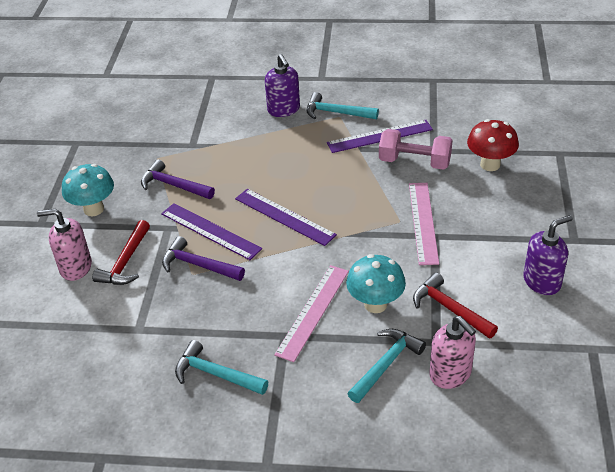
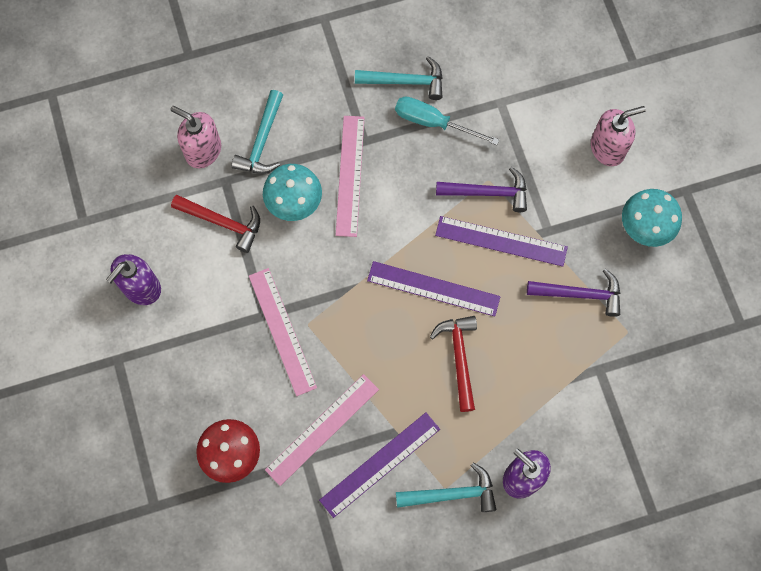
camera: 155 degrees right, 30 degrees up
red hammer [92,220,150,285] -> red hammer moved to [430,316,477,412]
pink dumbbell [379,129,452,170] -> pink ruler [265,374,379,486]
none -> turquoise screwdriver [395,96,499,145]

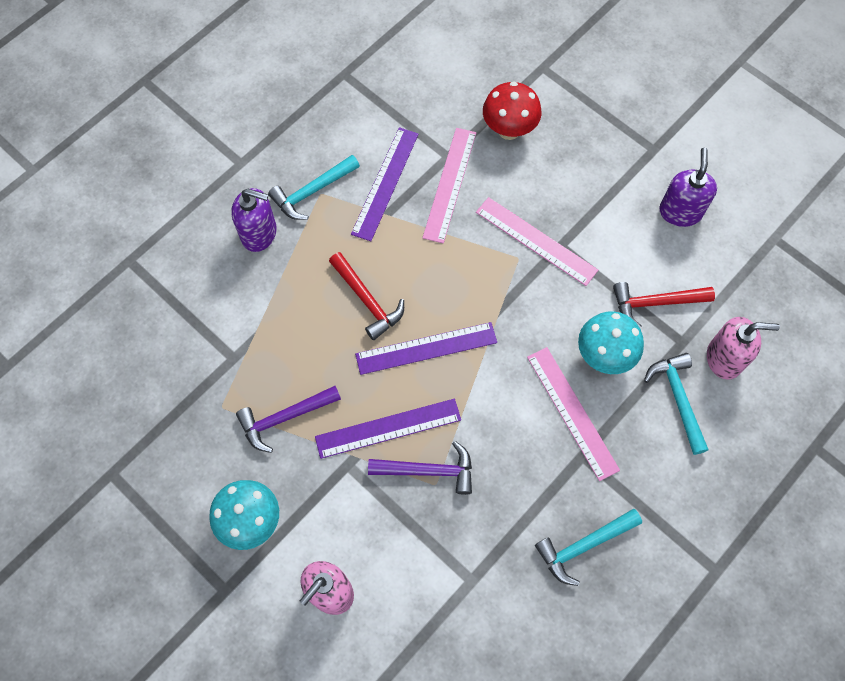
camera: 150 degrees right, 5 degrees down
turquoise screwdriver [395,96,499,145] -> none
purple hammer [436,167,527,212] -> purple hammer turned 150 degrees counterclockwise [368,441,472,495]

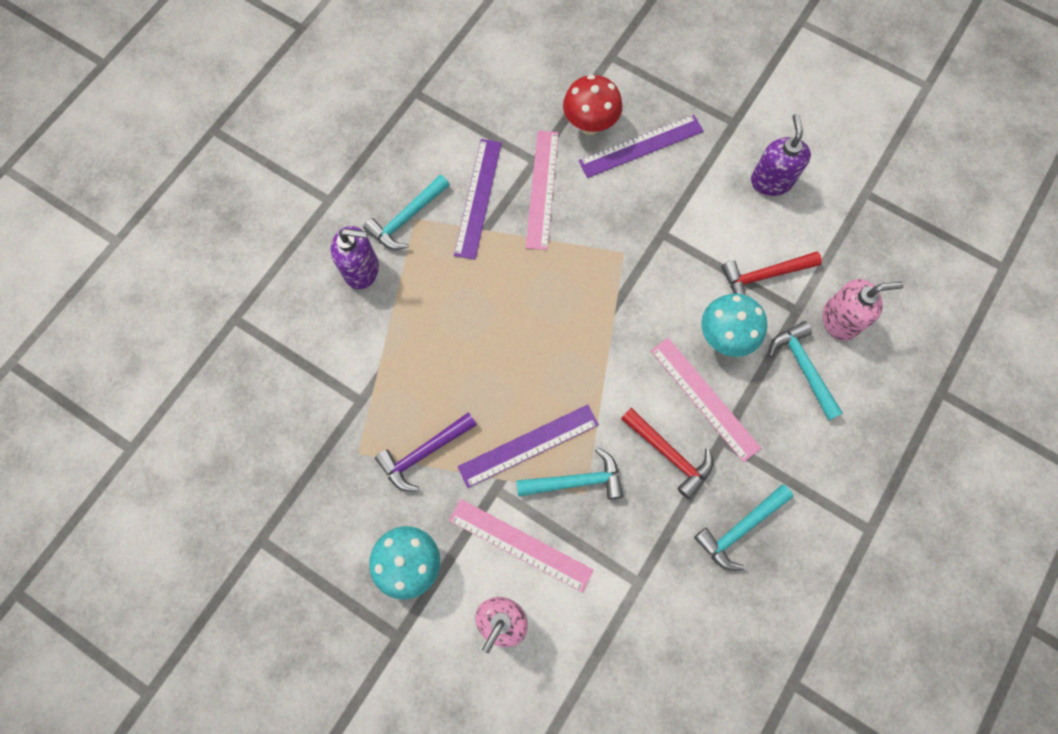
camera: 10 degrees left, 5 degrees up
red hammer [329,252,404,340] -> red hammer moved to [621,408,713,499]
purple ruler [355,322,497,375] -> purple ruler moved to [579,115,704,178]
purple hammer [368,441,472,495] -> turquoise hammer [516,447,623,499]
pink ruler [476,197,598,286] -> pink ruler moved to [449,499,593,593]

